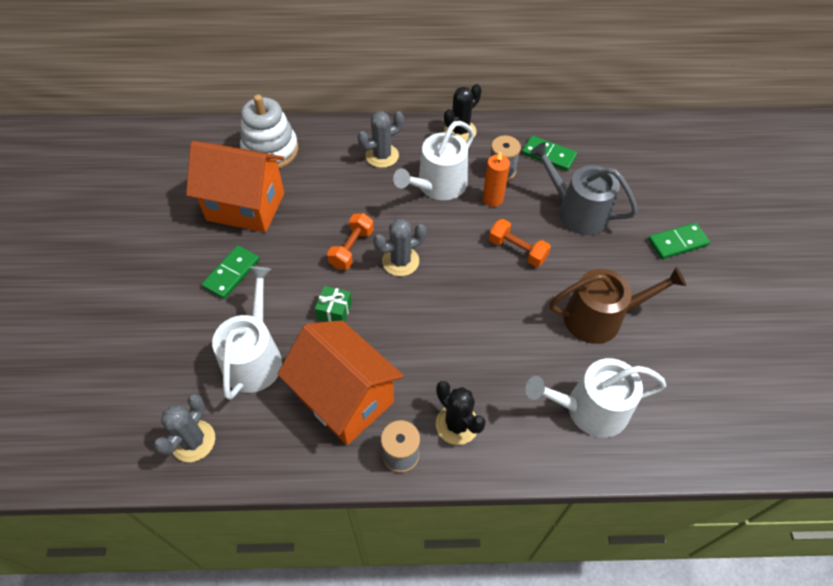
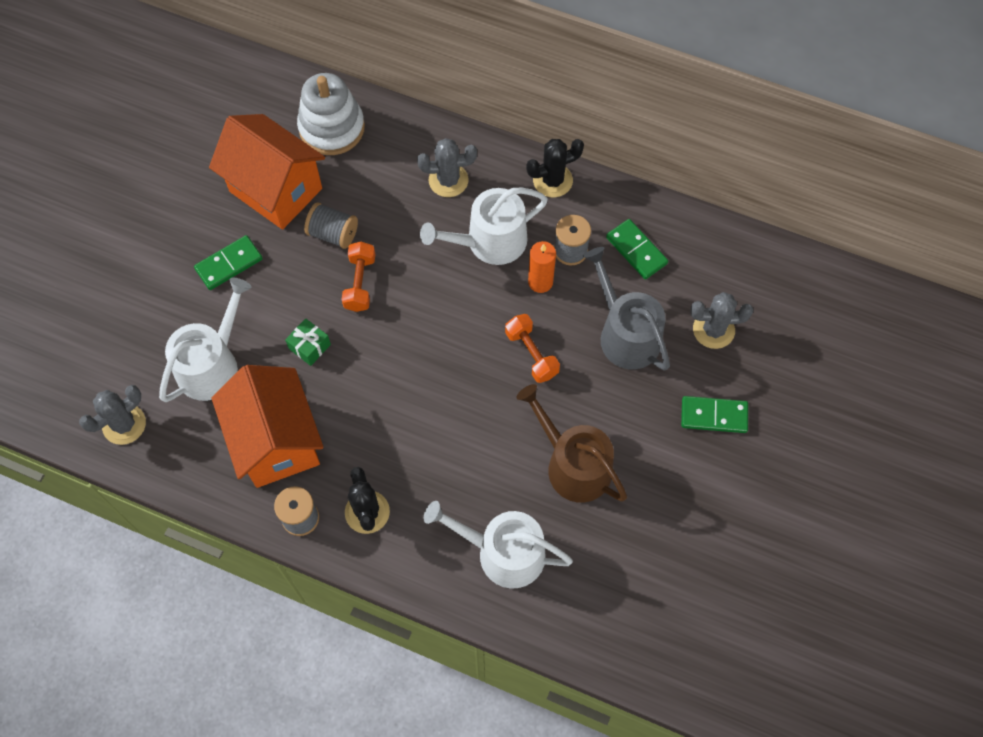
camera: 25 degrees right, 10 degrees up
orange dumbbell [327,213,374,270] -> orange dumbbell turned 45 degrees counterclockwise [342,242,375,312]
grey cactus [373,219,427,276] -> grey cactus moved to [690,292,754,349]
brown watering can [549,267,686,344] -> brown watering can turned 150 degrees counterclockwise [516,384,627,503]
none -> grey spool [304,202,358,249]

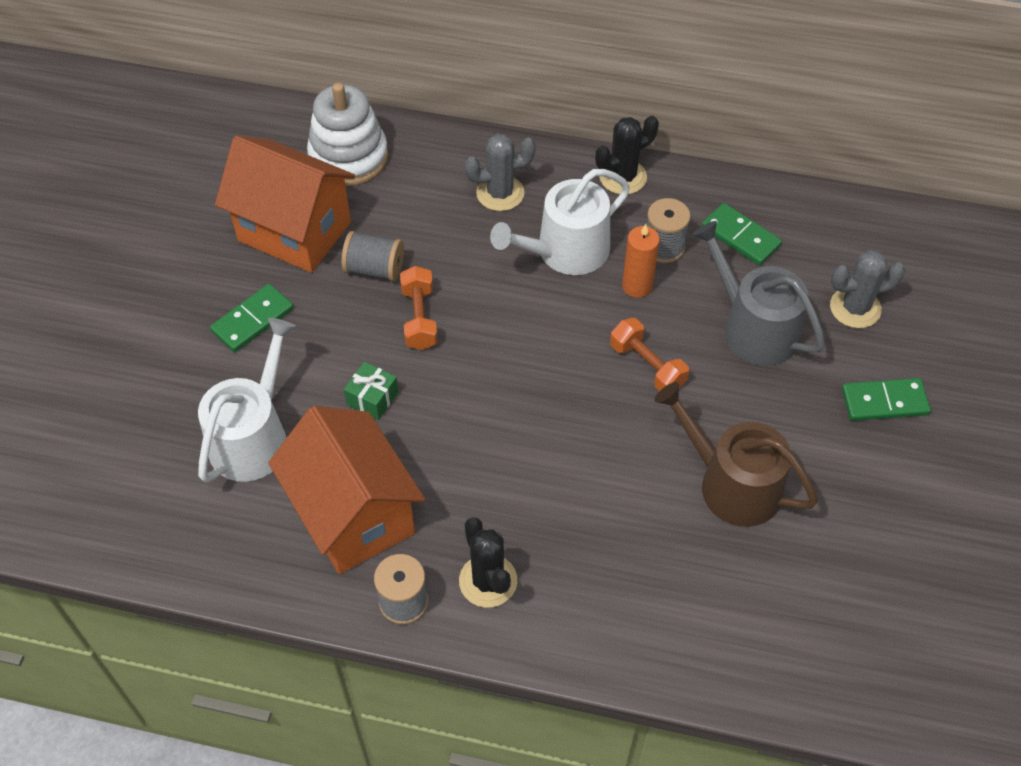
camera: 10 degrees left, 10 degrees down
grey cactus [79,385,146,445] -> none
white watering can [424,501,573,589] -> none

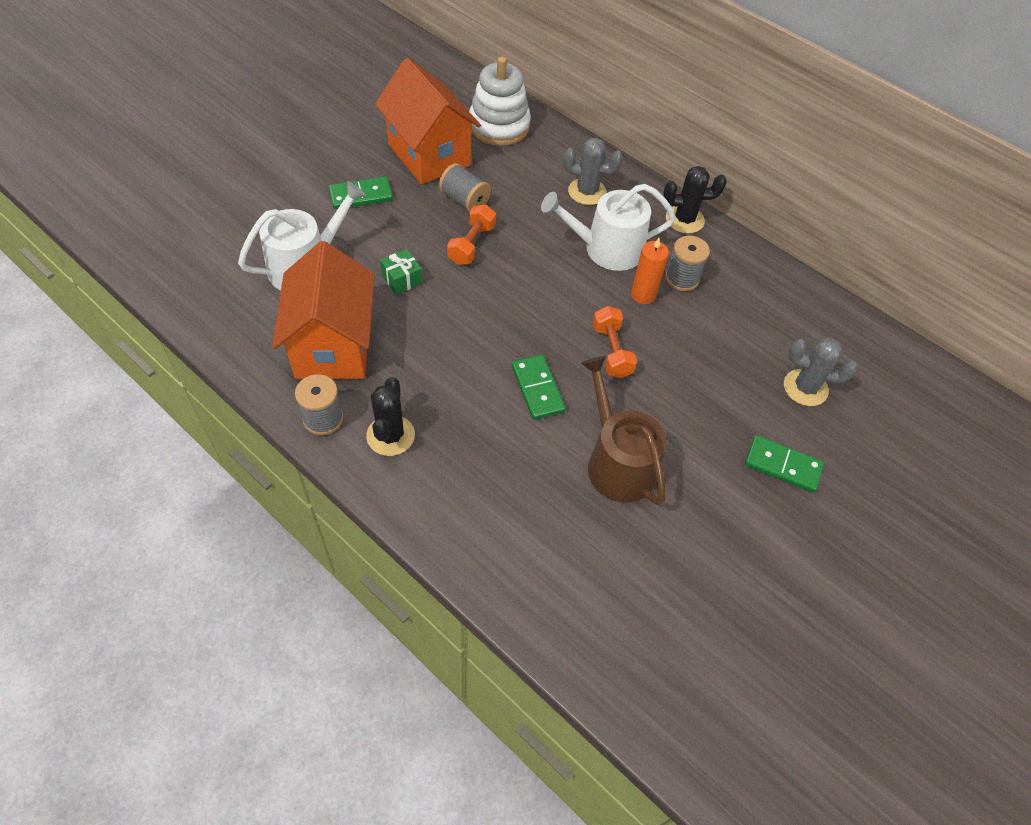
camera: 25 degrees right, 0 degrees up
grey watering can [692,221,825,366] -> none
green domino [702,203,782,265] -> green domino moved to [512,355,566,420]

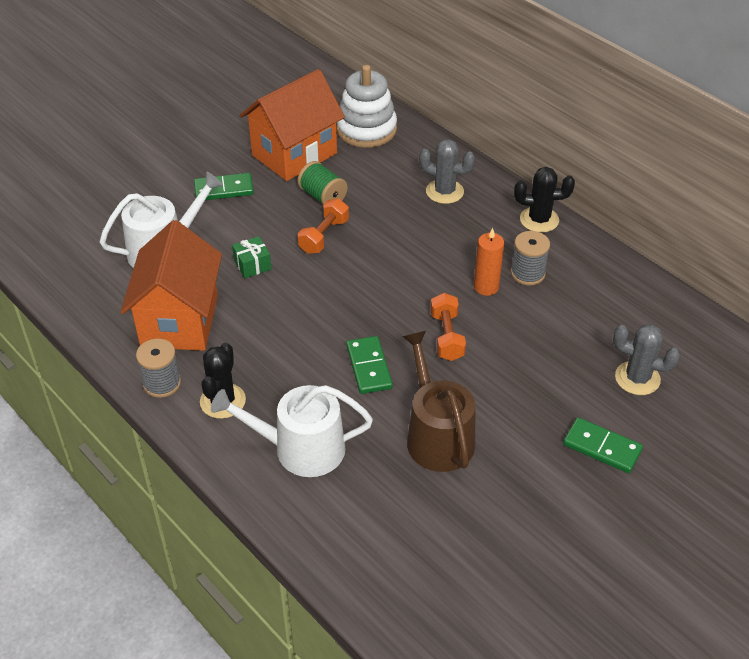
camera: 10 degrees right, 10 degrees down
orange house [375,58,481,184] -> orange house turned 75 degrees clockwise [240,69,345,181]
grey spool [439,163,491,212] -> green spool [298,161,347,205]
white watering can [541,184,676,271] -> white watering can moved to [211,385,373,477]

